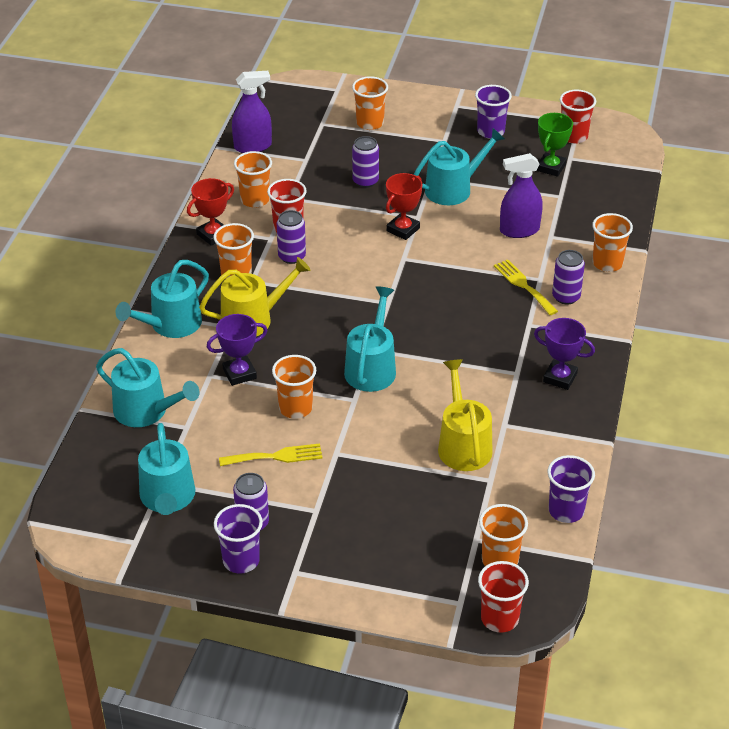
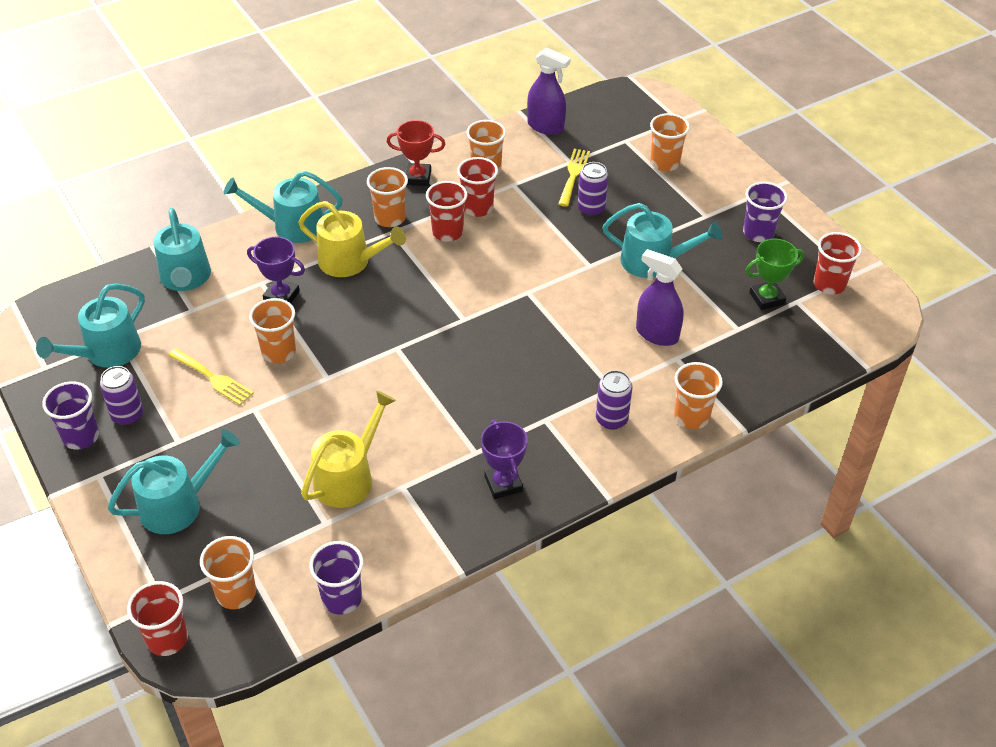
camera: 45 degrees right, 5 degrees up
purple can [277,210,306,264] -> red cup [426,181,468,241]
turquoise watering can [344,286,396,392] -> turquoise watering can moved to [108,429,240,534]
red trophy [386,173,422,240] -> none
yellow fork [494,259,558,315] -> yellow fork moved to [558,149,590,207]

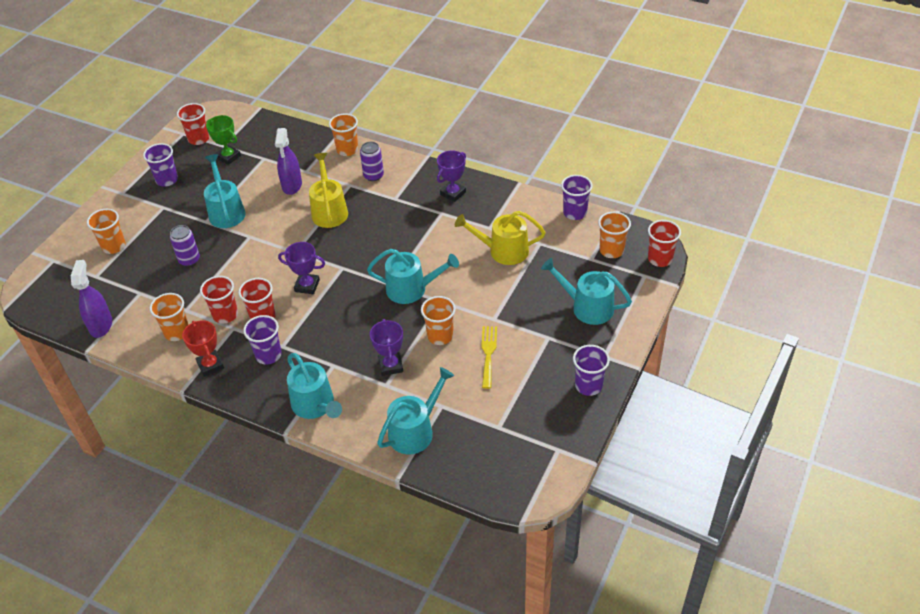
camera: 120 degrees left, 0 degrees up
turquoise watering can [36,284,145,368] -> turquoise watering can moved to [367,249,459,304]
purple can [100,366,143,425] -> none
yellow watering can [298,201,406,277] -> yellow watering can moved to [309,153,348,228]
orange cup [367,167,408,227] -> purple cup [243,315,282,364]
yellow fork [558,149,590,207] -> none
none -> purple trophy [278,242,325,294]

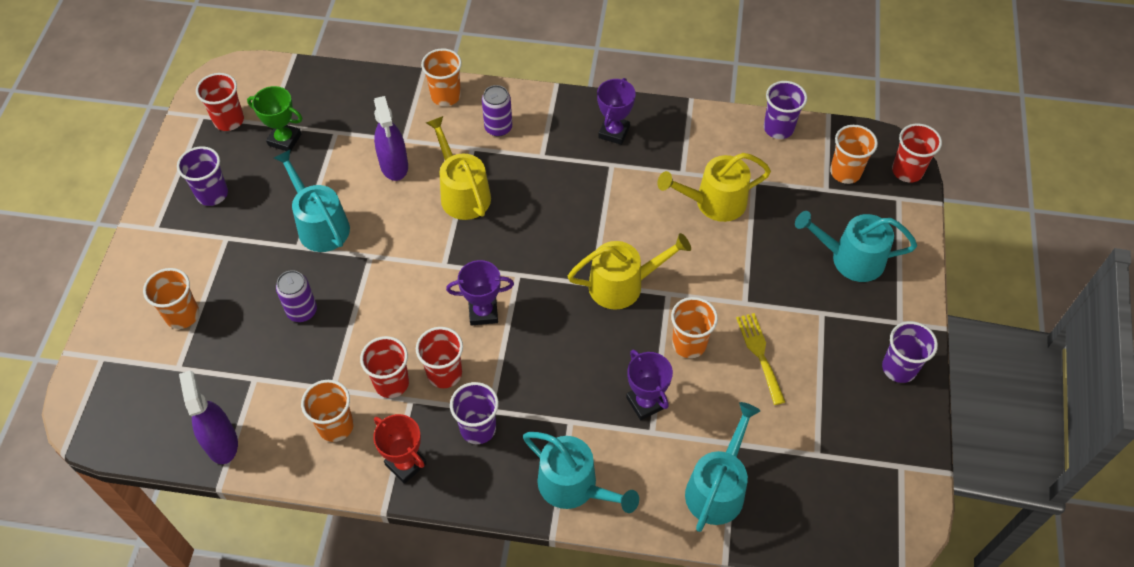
camera: 20 degrees left, 10 degrees up
turquoise watering can [367,249,459,304] -> yellow watering can [568,233,691,310]

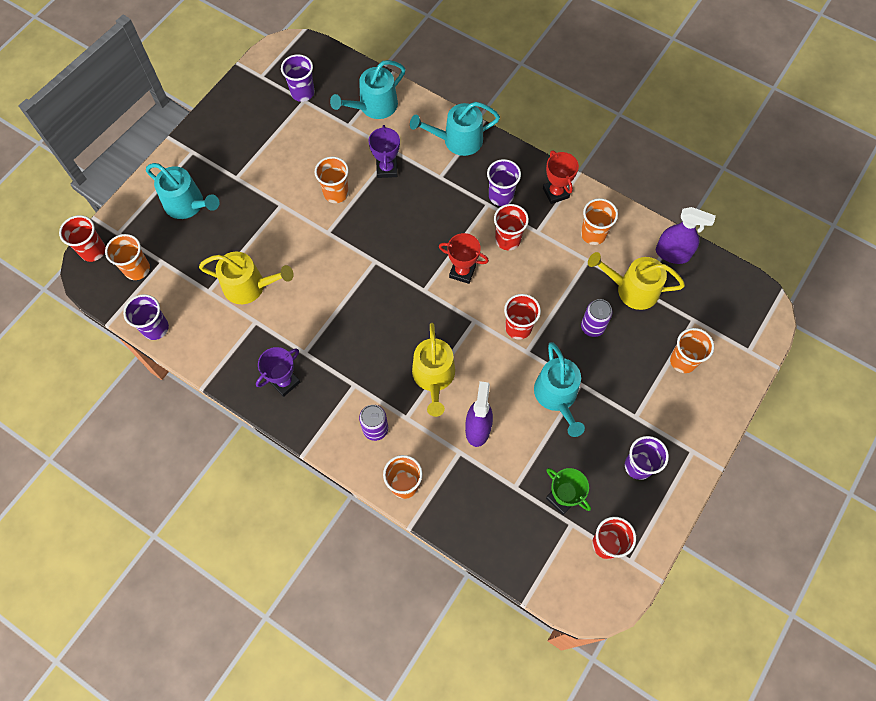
camera: 155 degrees left, 10 degrees up
purple spray bottle [179,370,238,464] -> purple spray bottle turned 75 degrees counterclockwise [656,207,716,264]
red cup [360,336,409,398] -> red cup moved to [504,294,541,339]
purple trophy [446,260,514,326] -> red trophy [439,233,489,284]
turquoise watering can [523,432,639,513] -> turquoise watering can turned 75 degrees counterclockwise [410,102,500,156]
yellow watering can [568,233,691,310] -> yellow watering can moved to [588,252,685,310]
yellow fork [736,313,785,405] -> none
purple cup [882,321,938,383] -> purple cup moved to [281,54,315,102]

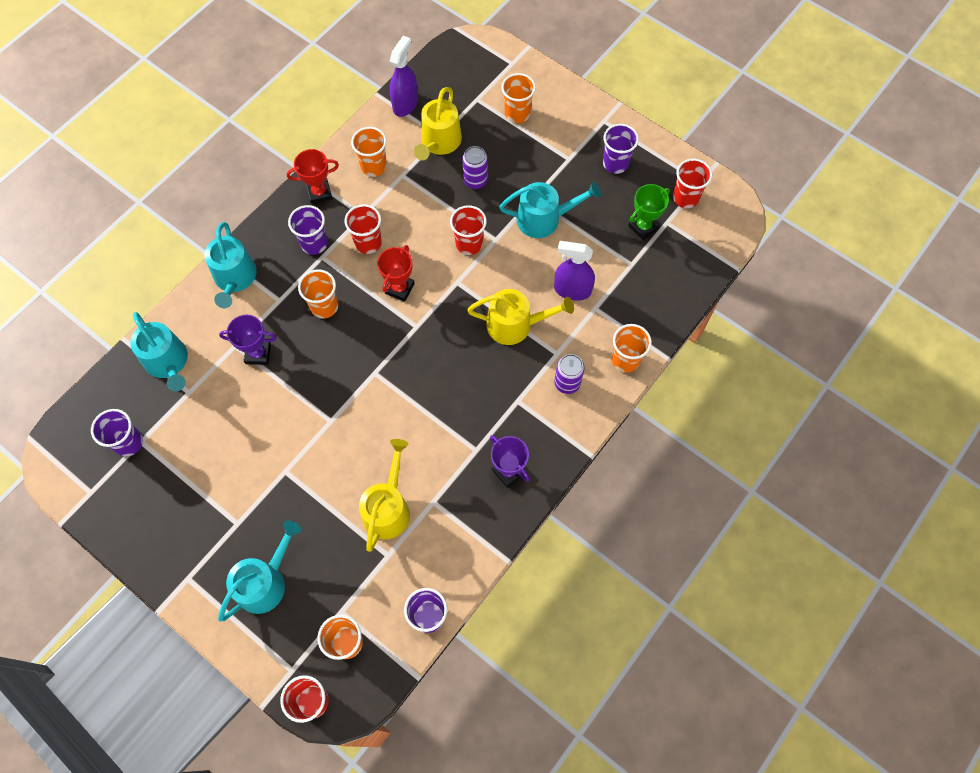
camera: 85 degrees left, 0 degrees up
orange cup [314,157,349,203] -> orange cup moved to [298,269,338,319]

